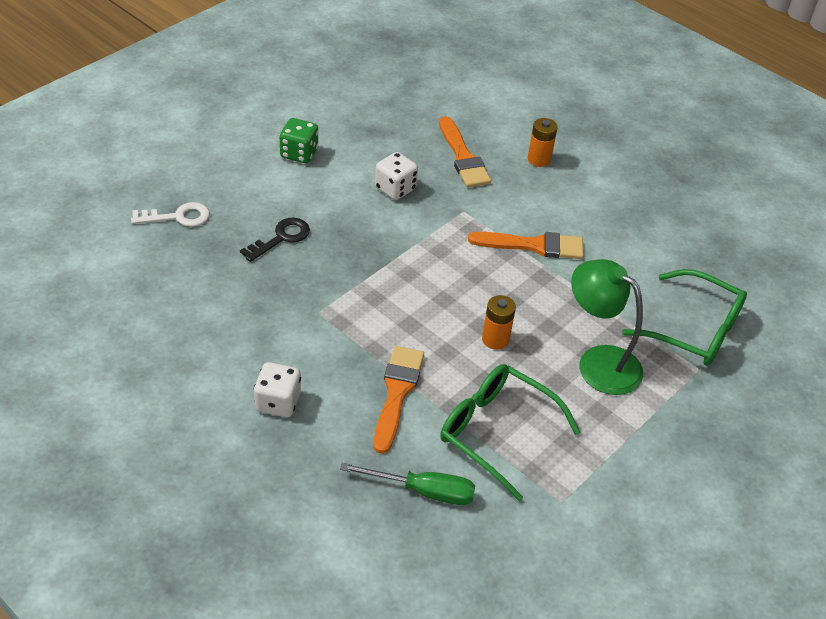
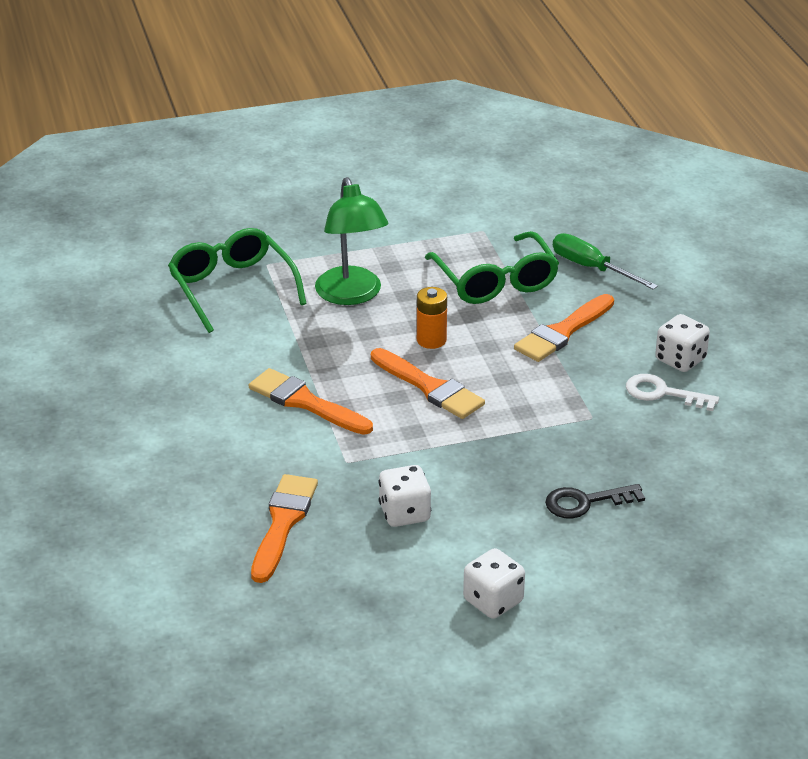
camera: 145 degrees left, 10 degrees down
white key [131,202,210,227] -> white key moved to [626,374,719,411]
green dice [279,118,319,163] -> white dice [463,548,525,619]
orange battery [528,118,558,167] -> none
none -> orange brush [371,348,485,419]

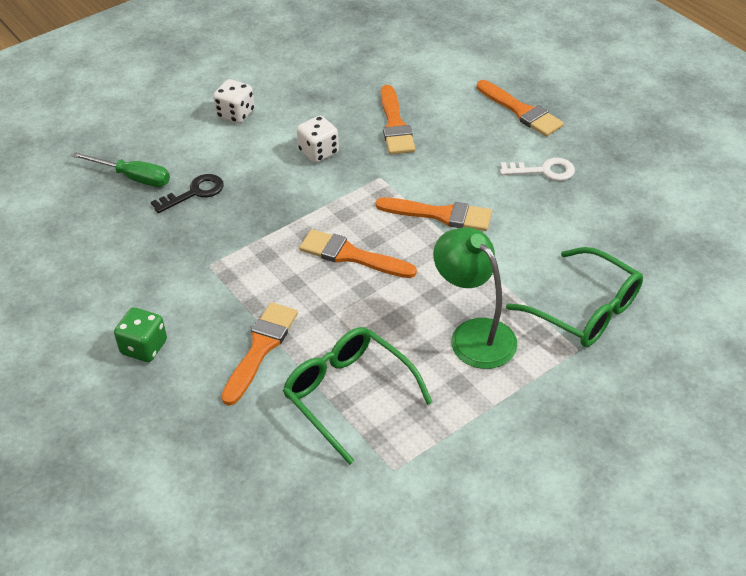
camera: 160 degrees right, 10 degrees up
orange battery [417,287,447,349] -> none
green screwdriver [553,233,658,290] -> green screwdriver moved to [72,152,170,187]
white key [626,374,719,411] -> white key moved to [500,158,575,181]
white dice [655,314,710,372] -> green dice [114,307,167,362]
none -> orange brush [477,80,564,137]

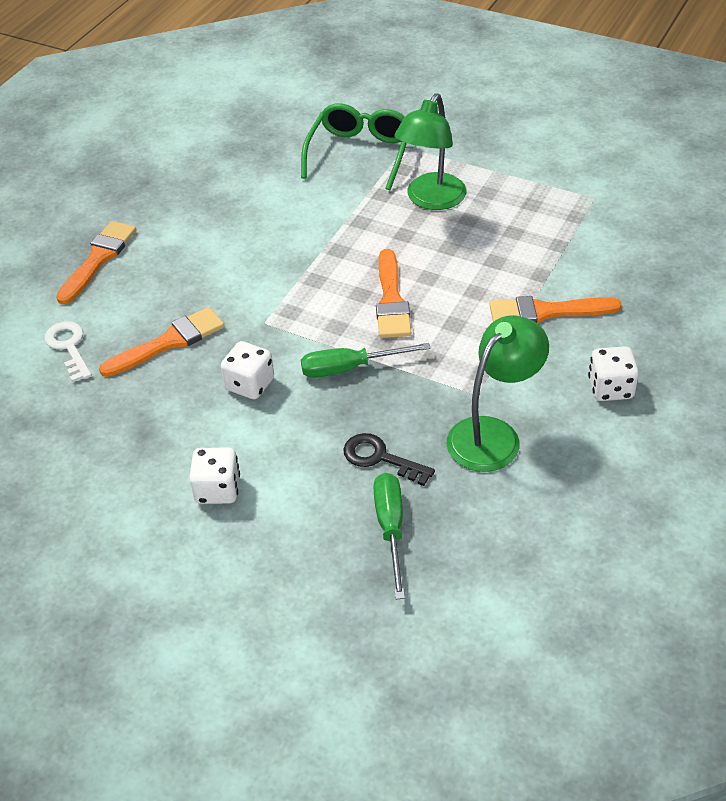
camera: 115 degrees left, 0 degrees up
green dice [114,307,167,362] -> white dice [588,346,639,401]
green glasses [283,327,433,465] -> none
orange brush [376,197,492,231] -> none
white key [500,158,575,181] -> white key moved to [45,321,92,383]
none -> green screwdriver [301,343,431,378]
none -> green lamp [446,315,549,472]

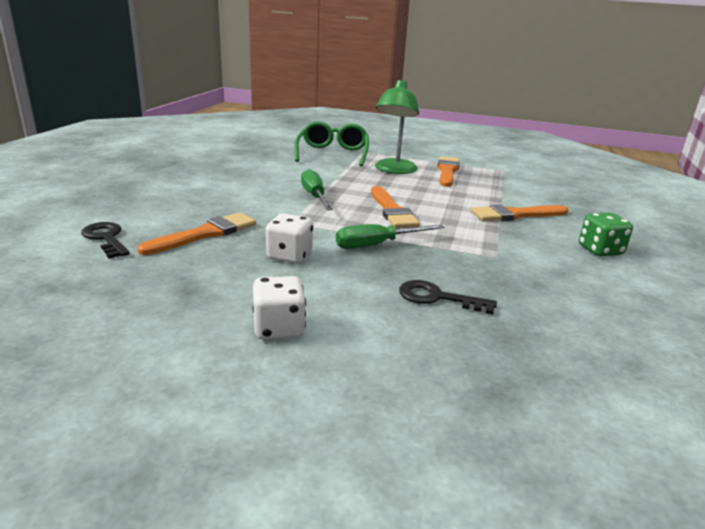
camera: 15 degrees left, 20 degrees down
white key [45,321,92,383] -> black key [81,222,130,259]
orange brush [56,221,136,305] -> orange brush moved to [437,156,460,187]
green screwdriver [373,473,405,599] -> green screwdriver moved to [301,169,333,210]
green lamp [446,315,549,472] -> none
white dice [588,346,639,401] -> green dice [579,212,633,256]

